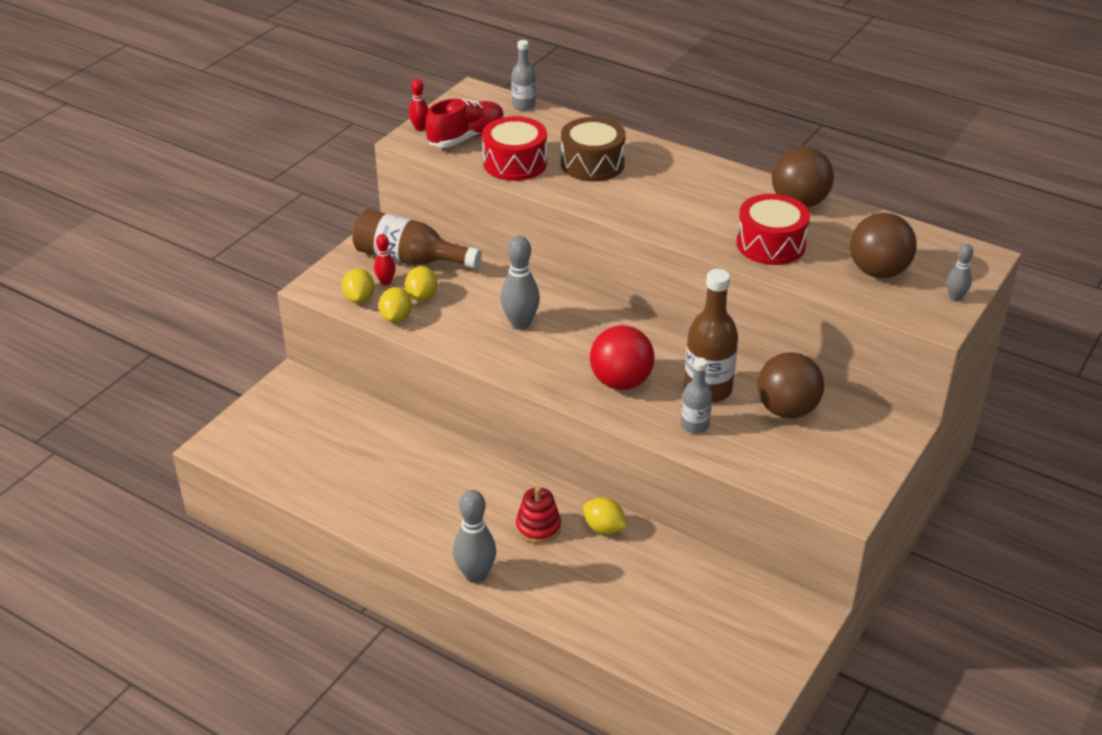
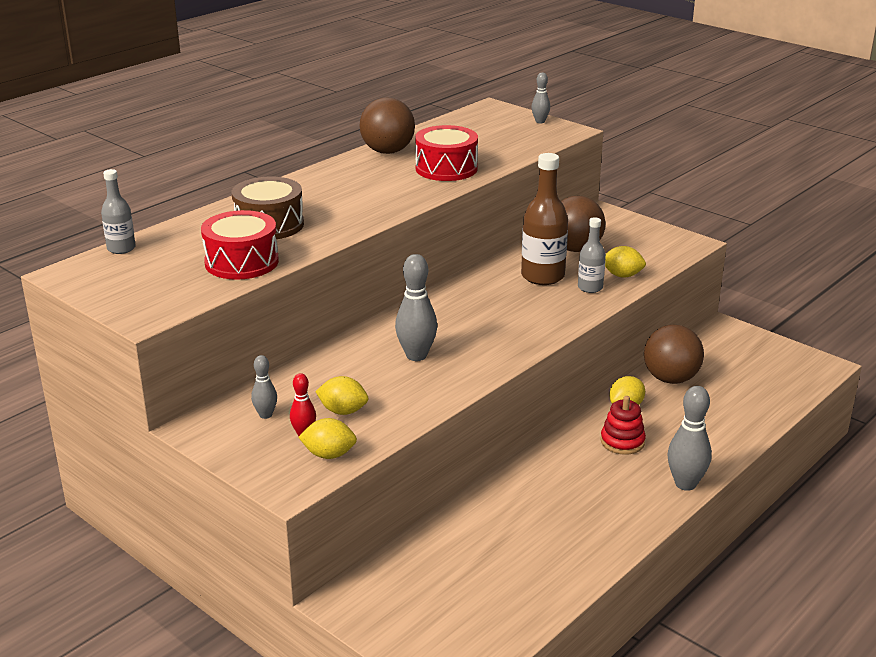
camera: 80 degrees left, 10 degrees down
brown bottle [352,209,482,269] -> grey bowling pin [251,355,277,419]
yellow lemon [379,287,412,322] -> yellow lemon moved to [605,246,646,278]
red bowling pin [409,79,428,131] -> none
red shoe [426,99,504,147] -> none
red ball [590,325,654,390] -> none
brown ball [850,213,917,278] -> brown ball moved to [644,325,704,384]

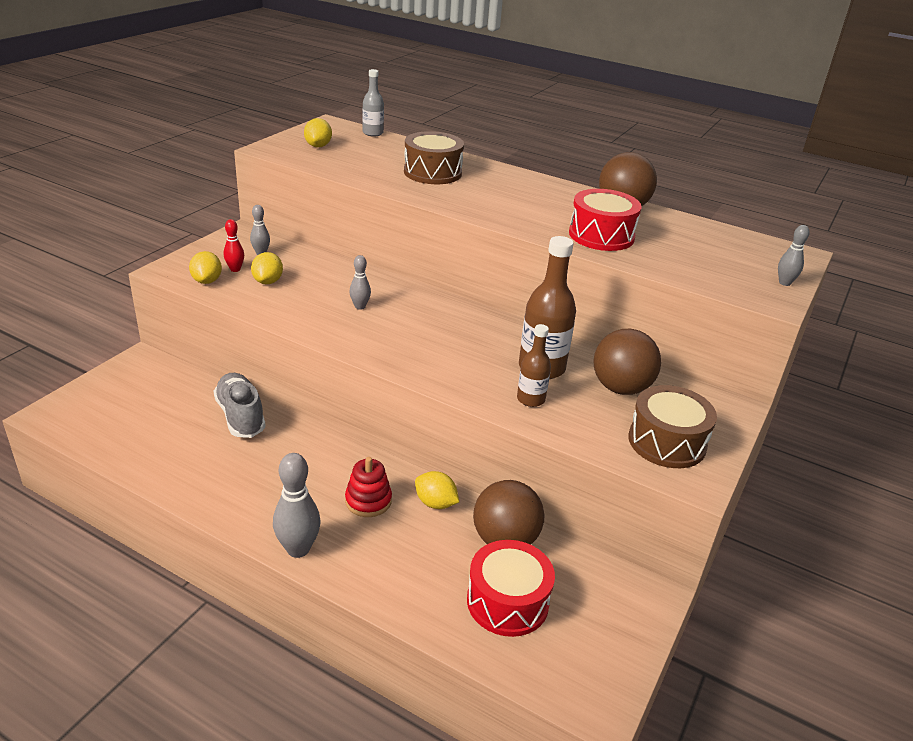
camera: 75 degrees right, 5 degrees up
red drum [201,210,279,280] -> red drum moved to [467,540,555,637]
grey bowling pin [395,254,437,361] -> grey bowling pin [349,255,371,310], size x0.57
grey bottle [578,217,606,293] -> brown bottle [517,324,551,407]
yellow lemon [605,246,646,278] -> yellow lemon moved to [304,118,332,147]
none -> grey shoe [214,373,266,438]
none -> brown drum [628,385,717,468]

